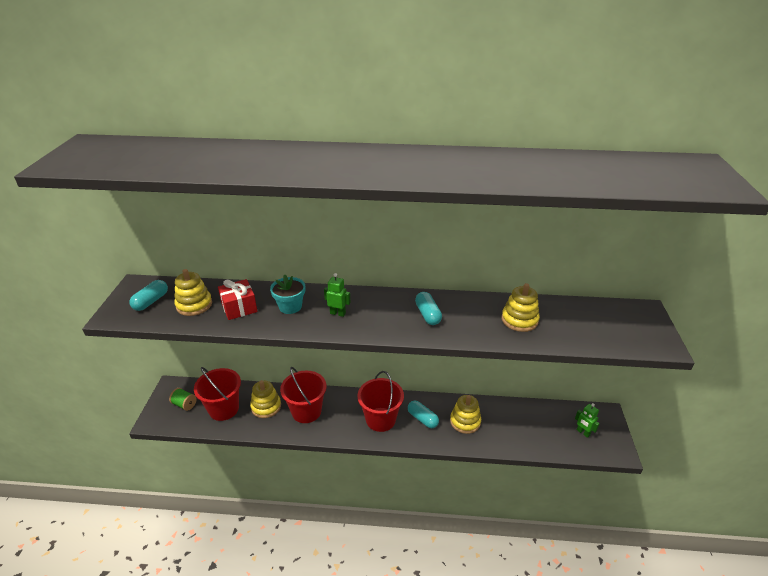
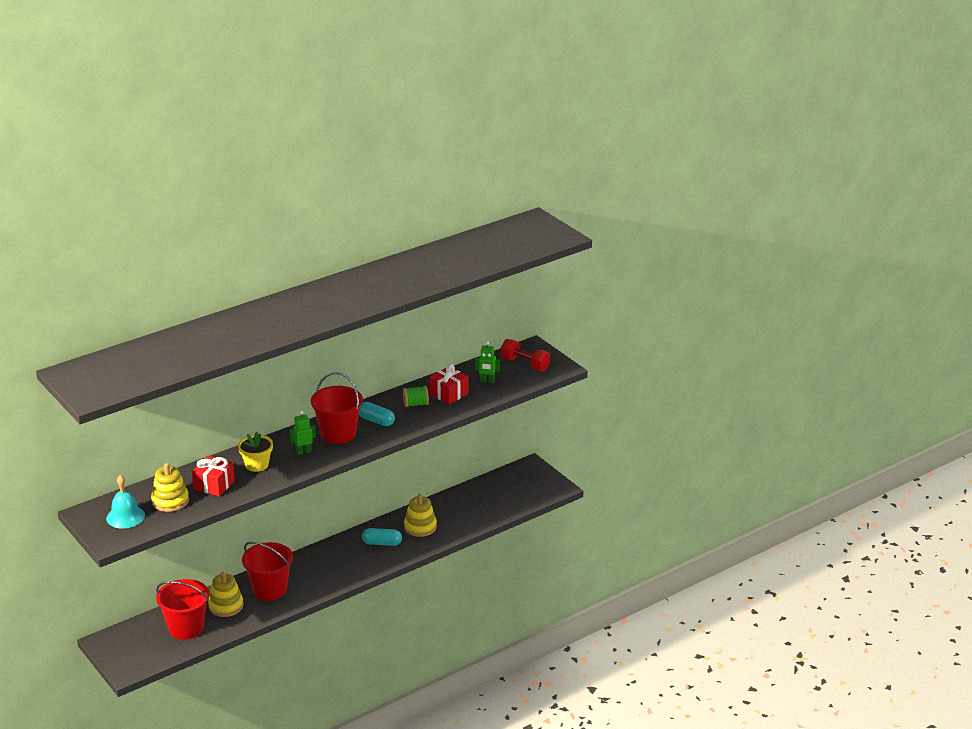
camera: 40 degrees left, 5 degrees down
turquoise capsule [129,280,168,311] -> turquoise bell [106,475,145,529]
green spool [169,388,197,411] -> green spool moved to [403,386,429,407]
turquoise flower pot [270,274,305,314] -> yellow flower pot [238,432,273,472]
red bucket [357,371,404,432] -> red bucket moved to [311,372,363,444]
yellow stacking toy [502,283,540,332] -> red gift [429,364,469,405]
green robot [575,403,600,438] -> green robot moved to [475,341,500,383]
none -> red dumbbell [501,339,550,371]

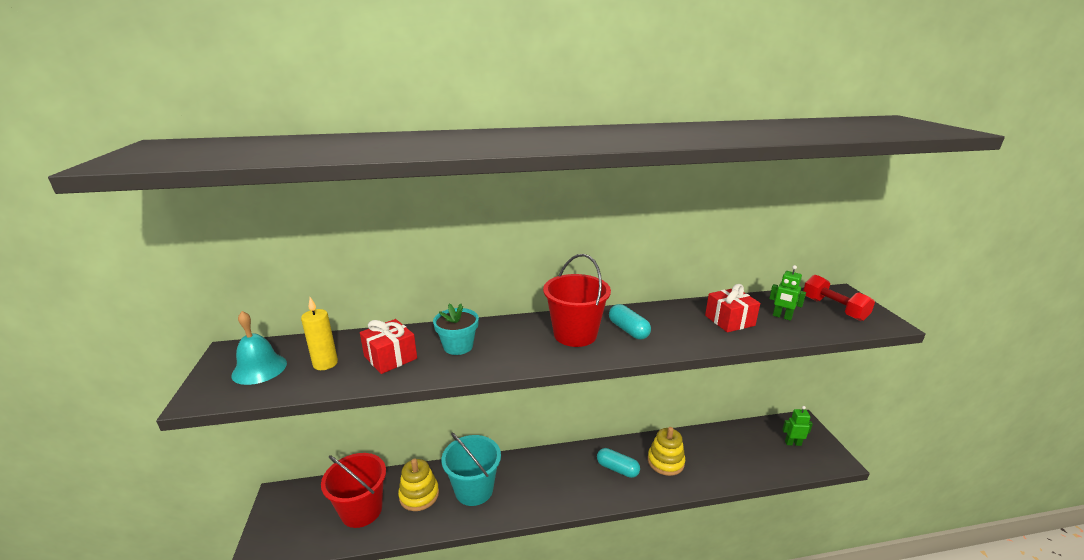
camera: 25 degrees right, 5 degrees down
yellow stacking toy [151,463,189,512] -> yellow candle [301,297,338,370]
yellow flower pot [238,432,273,472] -> turquoise flower pot [433,304,479,355]
red bucket [242,542,293,601] -> turquoise bucket [442,433,501,506]
green robot [289,411,316,455] -> green robot moved to [782,406,813,446]
green spool [403,386,429,407] -> none

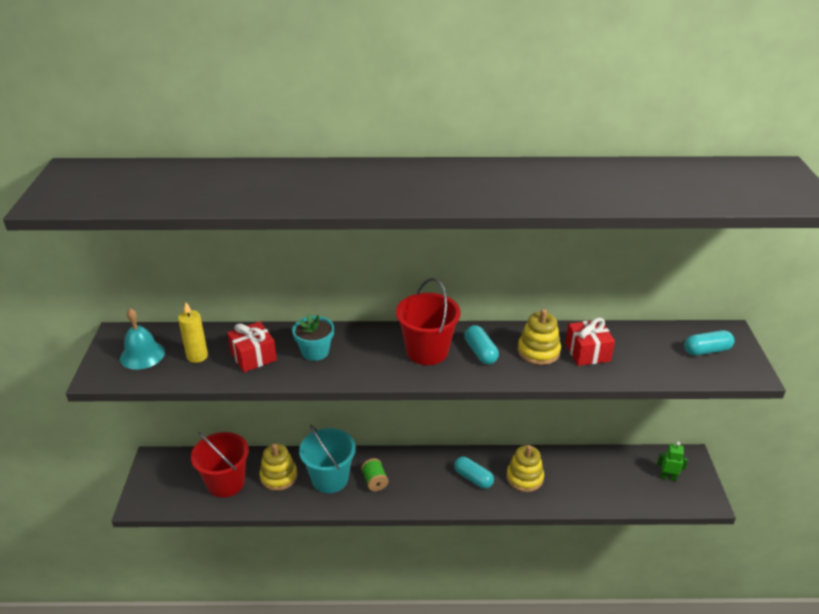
camera: 10 degrees right, 10 degrees up
green robot [769,265,806,321] -> none
red dumbbell [803,275,875,321] -> turquoise capsule [684,330,734,356]
none -> green spool [361,458,388,491]
none -> yellow stacking toy [518,309,561,365]

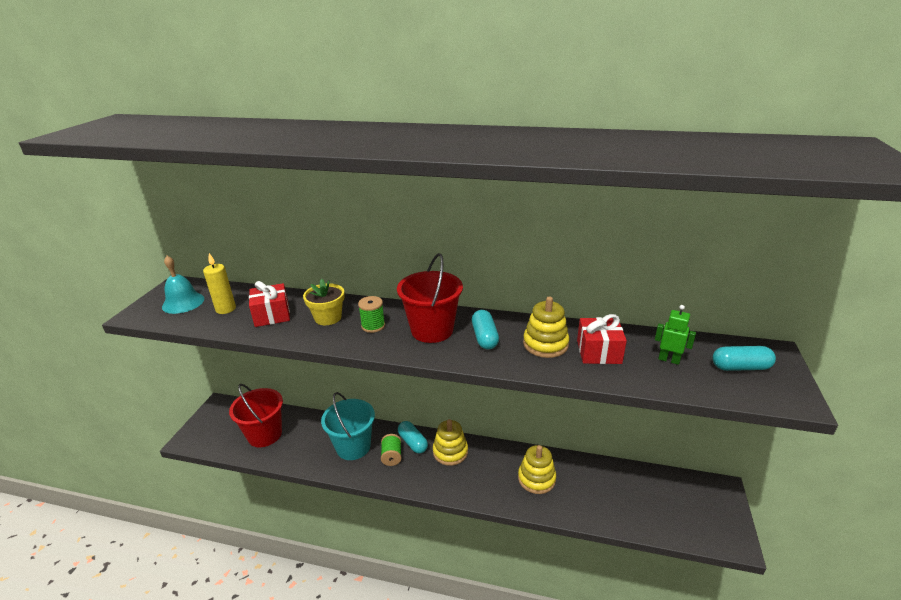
camera: 15 degrees right, 5 degrees down
yellow stacking toy [259,444,297,491] -> yellow stacking toy moved to [433,419,468,466]
turquoise flower pot [292,314,334,361] -> yellow flower pot [303,279,345,325]
turquoise capsule [454,457,494,489] -> turquoise capsule moved to [398,421,428,454]
green robot [657,442,688,481] -> green robot moved to [655,305,696,365]
none -> green spool [358,296,385,333]

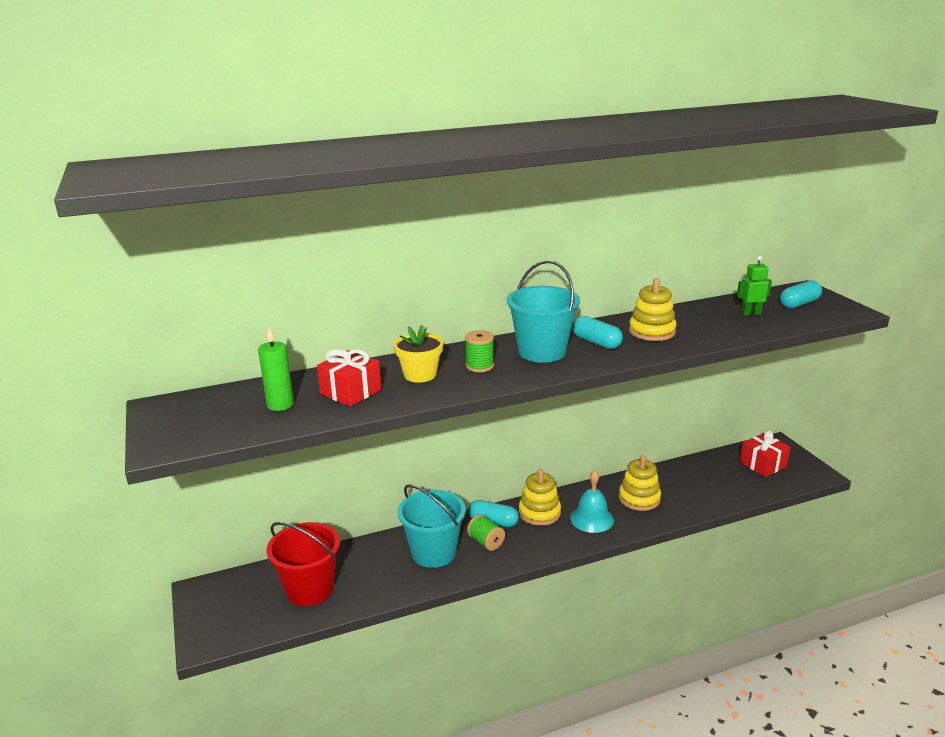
camera: 35 degrees left, 5 degrees down
turquoise bell [162,256,204,314] -> turquoise bell moved to [570,470,614,533]
yellow candle [203,253,236,314] -> green candle [258,326,294,411]
red bucket [397,253,463,343] -> turquoise bucket [507,260,580,363]
red gift [577,314,627,364] -> red gift moved to [740,430,790,477]

